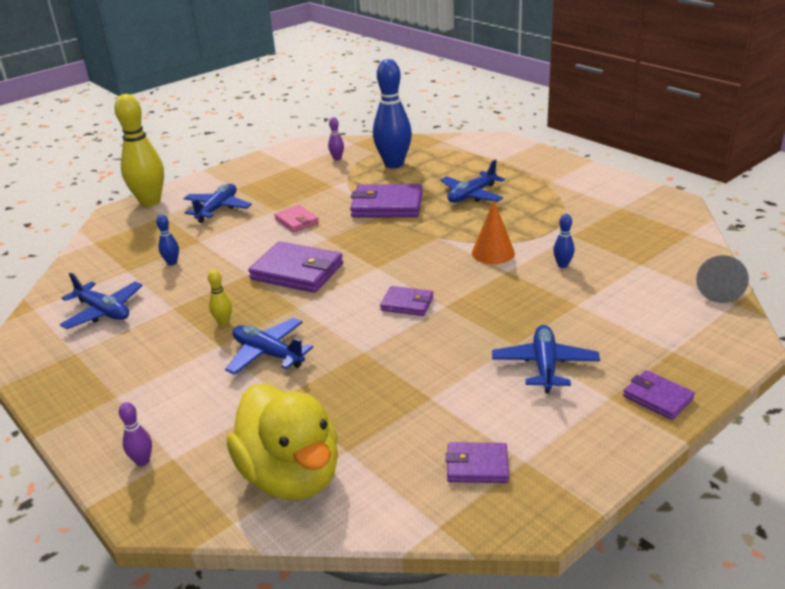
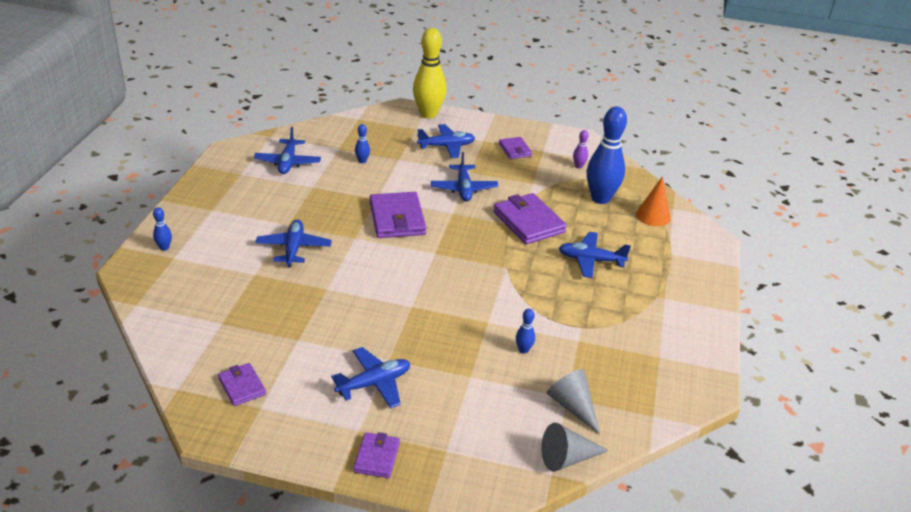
camera: 50 degrees right, 5 degrees up
purple bowling pin [119,402,152,466] -> blue bowling pin [153,207,172,251]
yellow bowling pin [208,270,232,325] -> none
yellow duck [227,384,338,500] -> none
pink wallet [274,205,319,232] -> blue plane [431,152,498,201]
purple wallet [380,286,433,316] -> purple wallet moved to [499,137,532,159]
orange cone [472,200,515,264] -> orange cone moved to [636,176,671,226]
none -> grey cone [547,369,600,435]

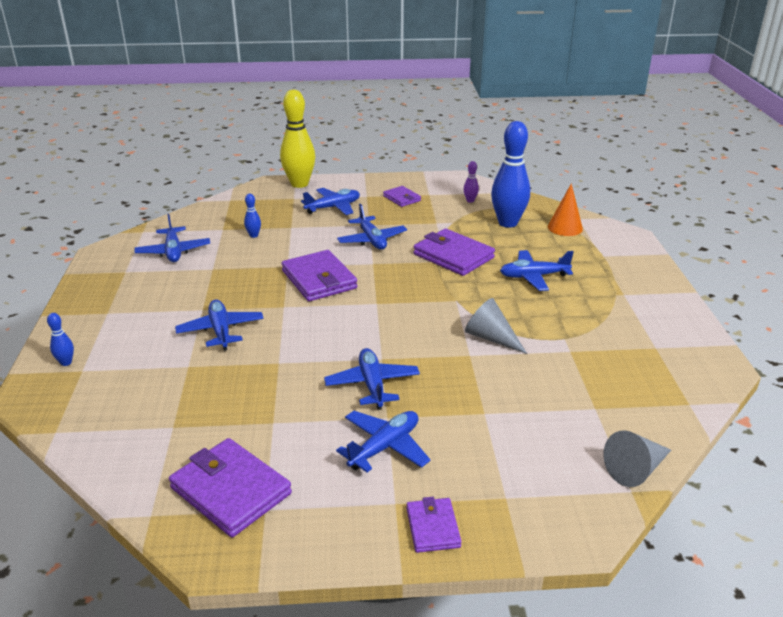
camera: 15 degrees left, 5 degrees down
purple wallet [218,363,266,406] -> purple wallet [169,438,292,538], size x1.79
blue bowling pin [516,309,535,353] -> none
grey cone [547,369,600,435] -> grey cone moved to [465,298,527,354]
none -> blue plane [324,348,420,410]

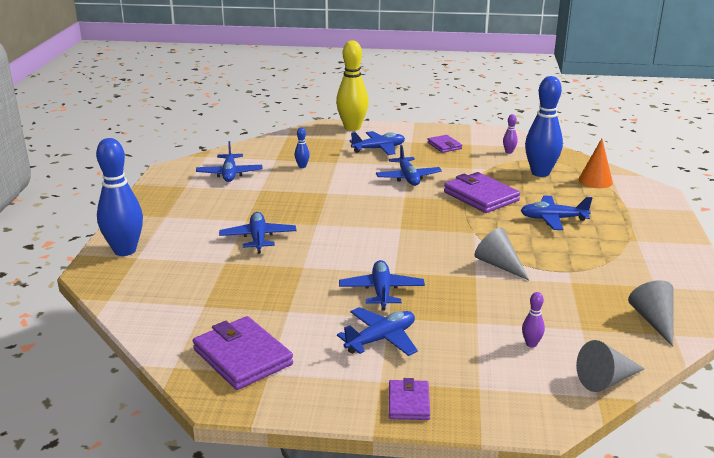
camera: 10 degrees right, 5 degrees down
blue bowling pin [47,313,74,366] -> blue bowling pin [96,138,143,256], size x2.37
purple wallet [281,250,357,301] -> none
none -> purple bowling pin [522,292,545,348]
none -> grey cone [628,280,674,346]

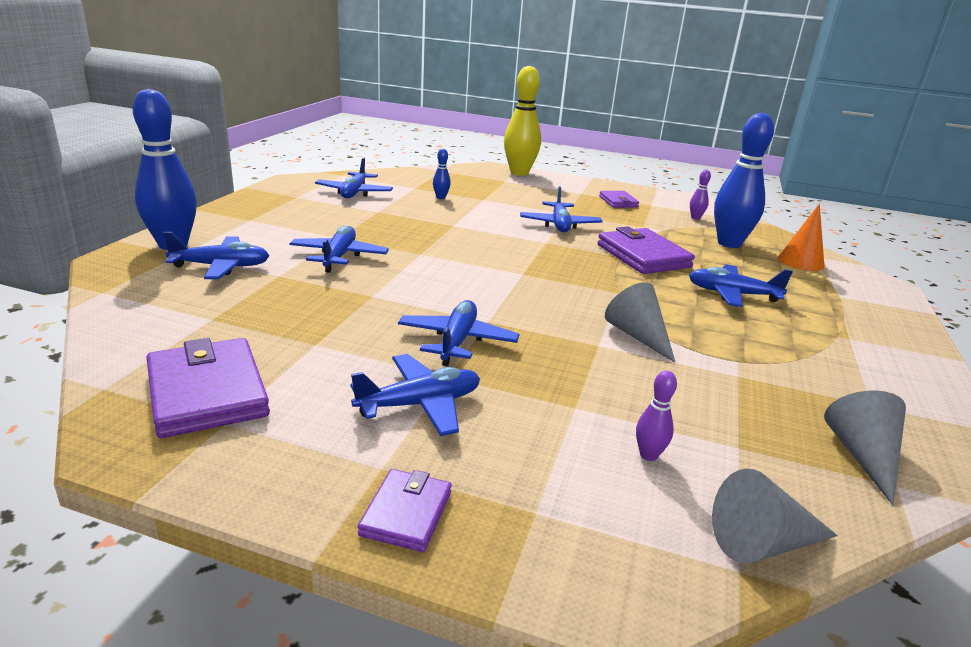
camera: 10 degrees right, 0 degrees up
blue plane [350,131,405,155] -> blue plane moved to [163,232,270,279]

